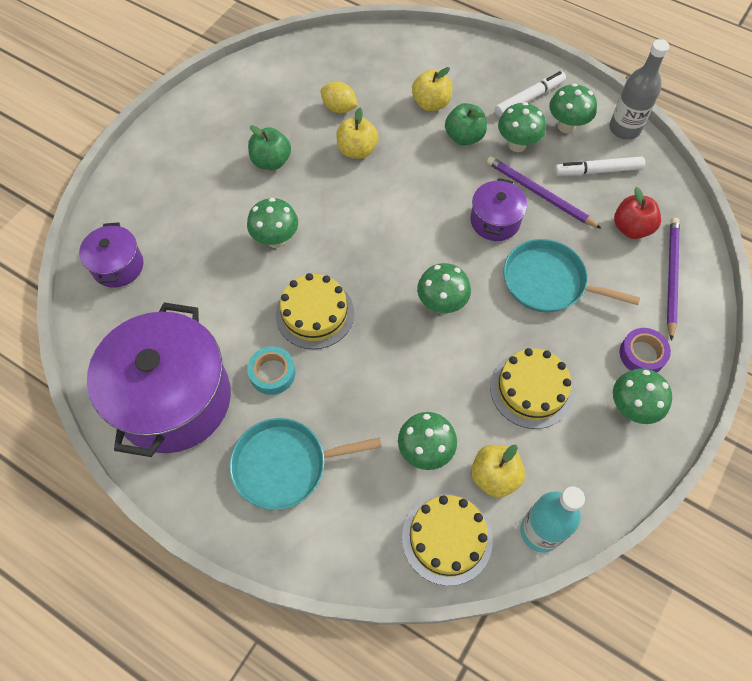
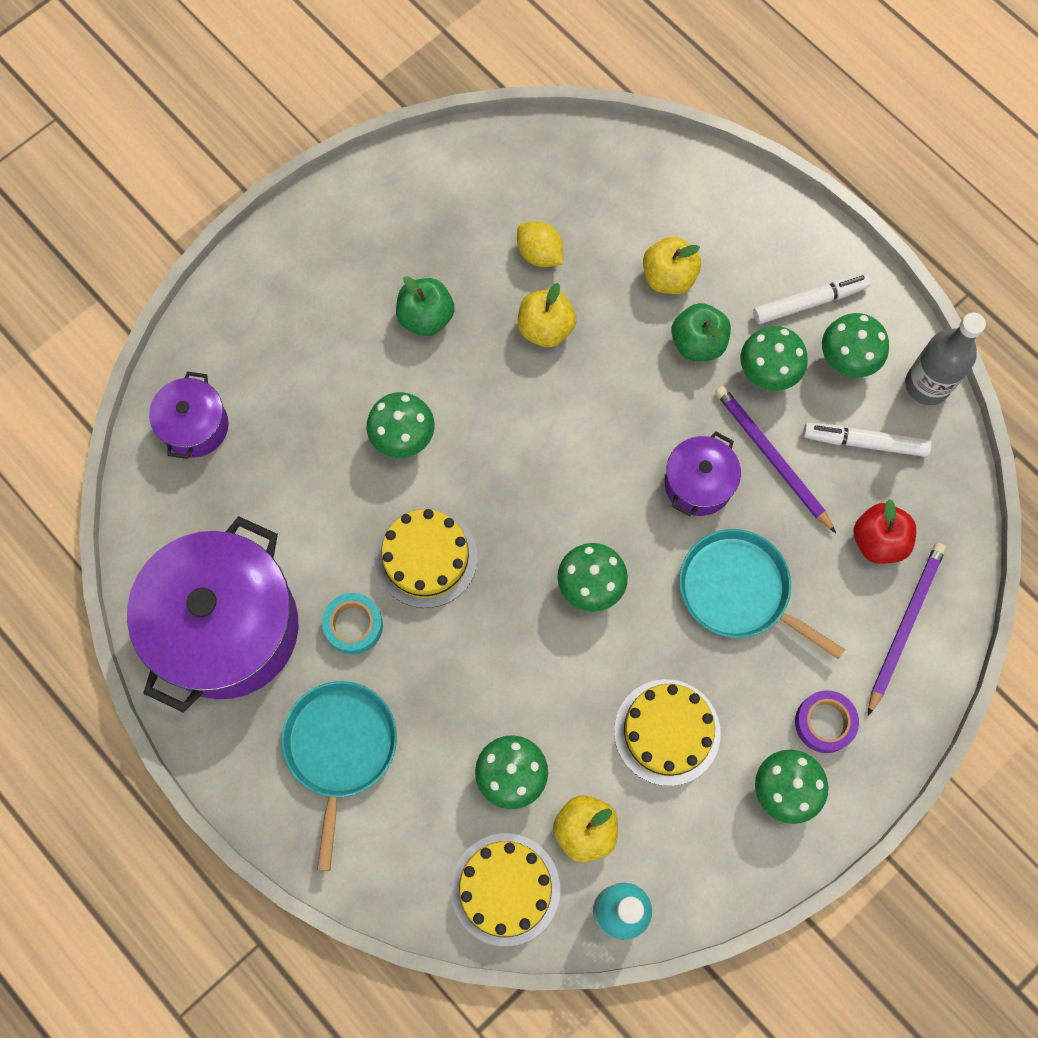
camera: 15 degrees right, 10 degrees up
turquoise pan [230,418,382,510] -> turquoise pan turned 90 degrees clockwise [281,681,397,871]

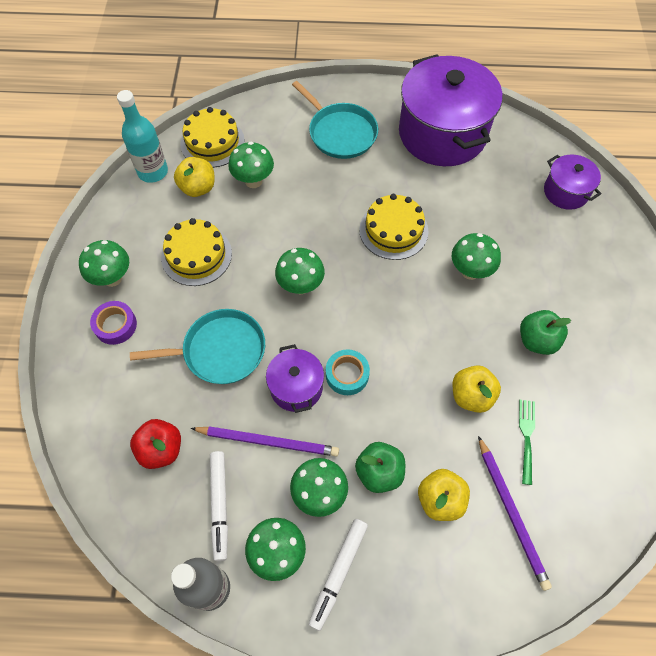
camera: 135 degrees right, 10 degrees down
turquoise tape [322,593,383,655] -> turquoise tape moved to [326,349,370,395]
yellow lemon [517,221,563,267] -> green fork [519,400,535,485]
white marker [803,423,932,457] -> white marker turned 120 degrees clockwise [210,451,228,561]
purple pencil [868,543,946,715] -> purple pencil moved to [478,436,552,591]

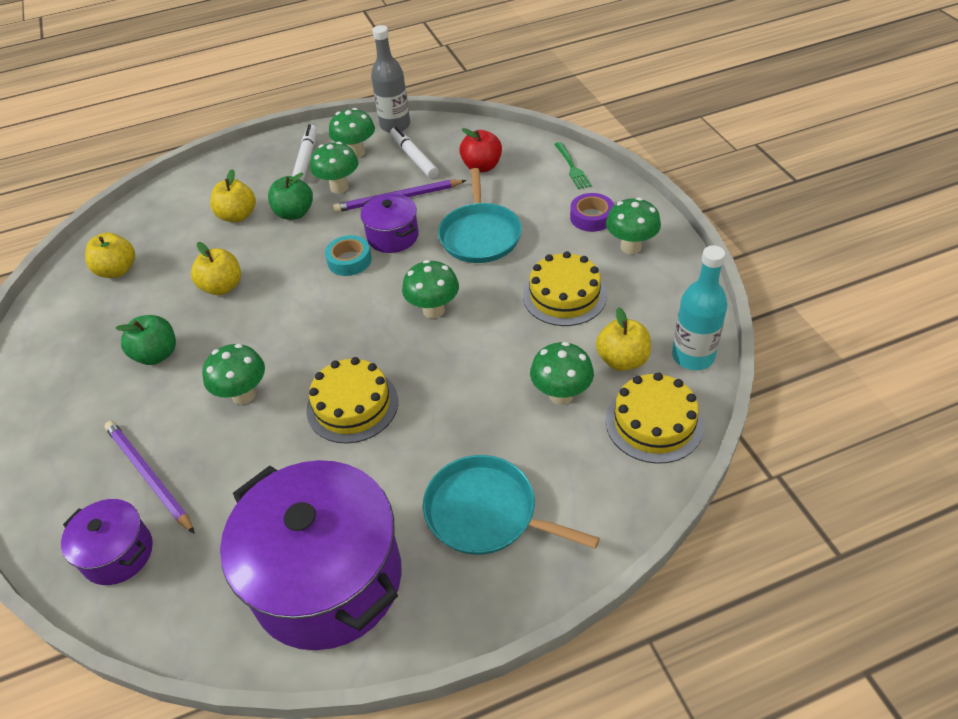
camera: 160 degrees right, 15 degrees down
turquoise pan [130,309,265,384] -> turquoise pan turned 60 degrees counterclockwise [438,168,522,263]
purple pencil [478,436,552,591] -> purple pencil moved to [104,421,195,534]
green fork [519,400,535,485] -> green fork moved to [554,142,592,189]
none -> yellow apple [85,232,135,278]

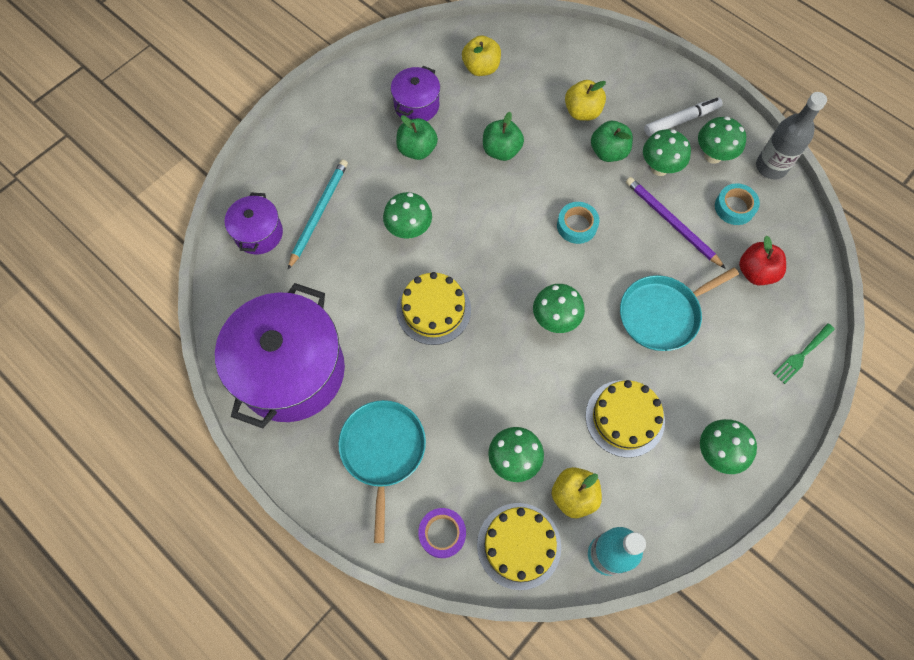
camera: 60 degrees right, 20 degrees up
purple pencil [104,421,195,534] -> turquoise pencil [288,159,348,270]
yellow apple [191,242,241,295] -> green apple [483,112,524,161]
purple pot [360,194,419,253] -> purple pot moved to [391,66,440,121]
white marker [390,127,439,178] -> turquoise tape [715,183,760,225]
purple tape [570,193,614,232] -> purple tape moved to [418,508,466,558]

